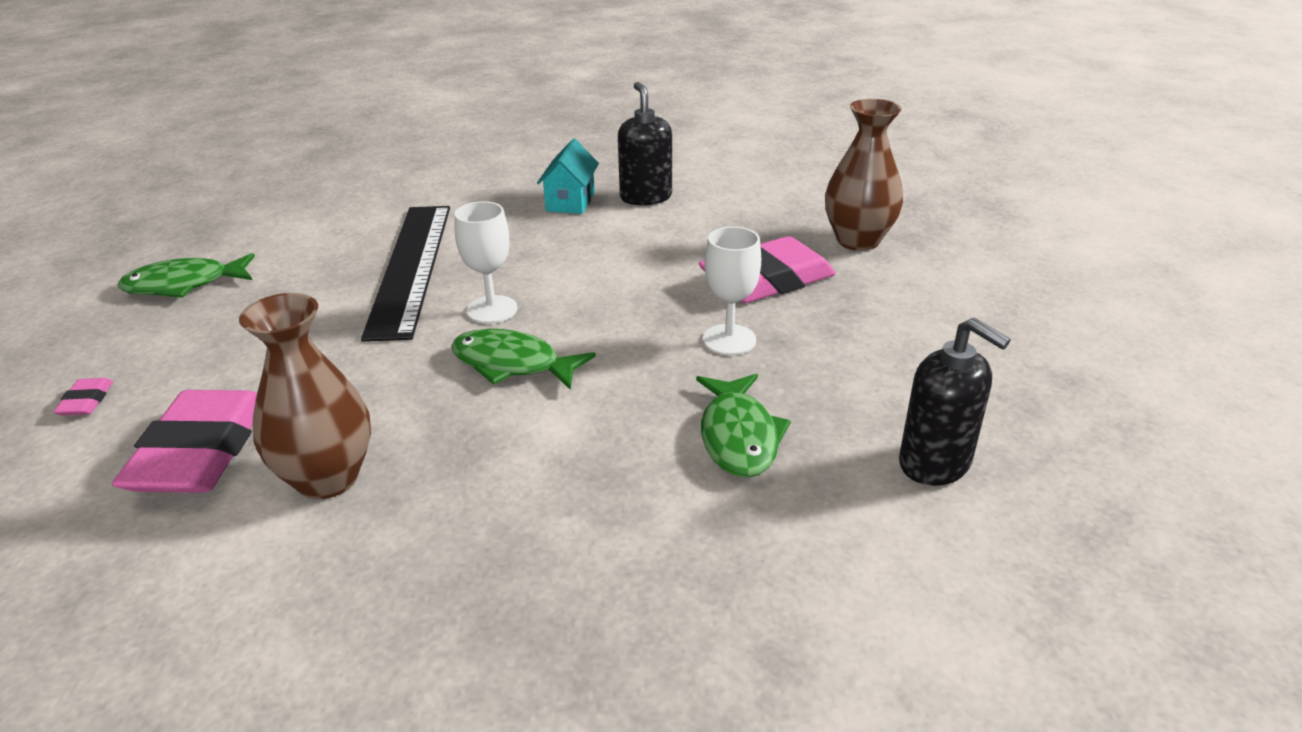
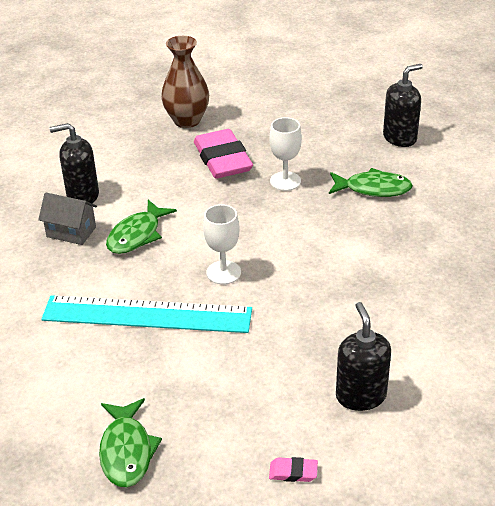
camera: 80 degrees left, 5 degrees up
pink eraser [112,390,257,493] -> black soap dispenser [336,302,391,411]
brown vase [239,293,371,499] -> none
black ruler [361,206,450,342] -> turquoise ruler [41,295,252,333]
green fish [451,329,596,390] -> green fish moved to [106,200,177,254]
turquoise house [537,139,599,214] -> grey house [38,192,97,245]

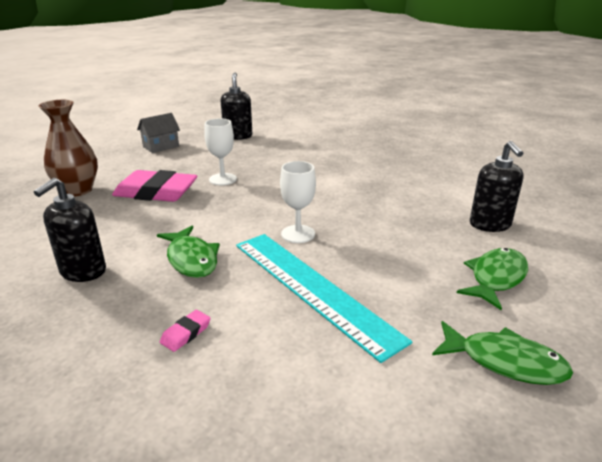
camera: 60 degrees left, 10 degrees down
grey house [38,192,97,245] -> grey house moved to [137,113,180,153]
turquoise ruler [41,295,252,333] -> turquoise ruler turned 75 degrees counterclockwise [236,234,412,363]
pink eraser [269,457,318,482] -> pink eraser moved to [160,310,211,352]
green fish [329,168,413,197] -> green fish moved to [457,248,528,310]
black soap dispenser [336,302,391,411] -> black soap dispenser turned 120 degrees counterclockwise [470,141,524,232]

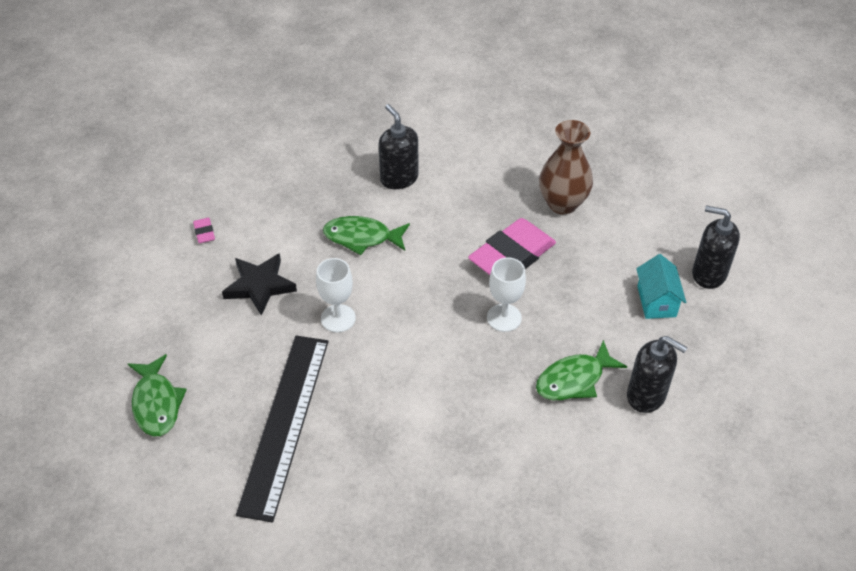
camera: 125 degrees right, 20 degrees up
grey house [137,113,180,153] -> turquoise house [636,254,686,319]
pink eraser [160,310,211,352] -> pink eraser moved to [193,218,215,243]
turquoise ruler [236,234,412,363] -> black star [222,253,297,316]
green fish [432,321,573,385] -> green fish moved to [536,340,627,400]
black soap dispenser [470,141,524,232] -> black soap dispenser moved to [692,205,740,289]
none -> black ruler [236,336,328,522]

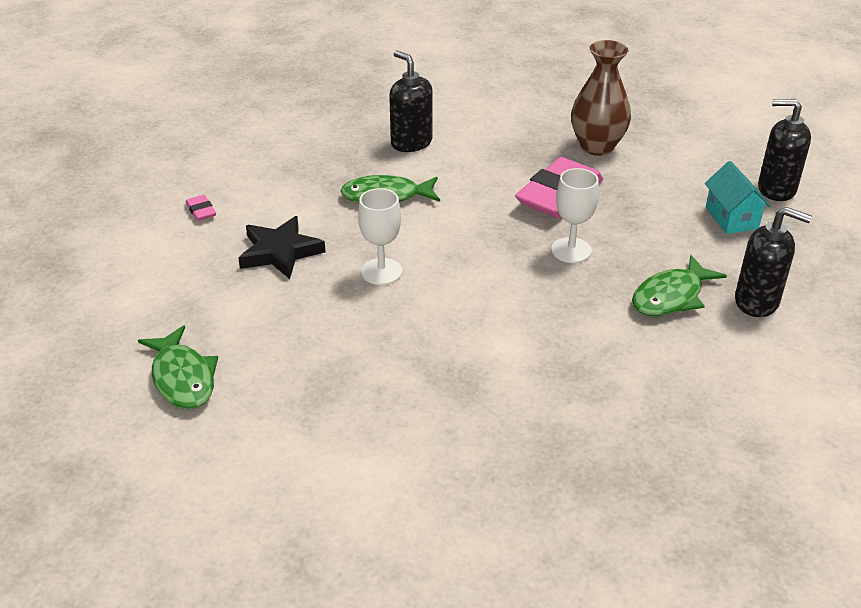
camera: 10 degrees left, 10 degrees down
black ruler [236,336,328,522] -> none

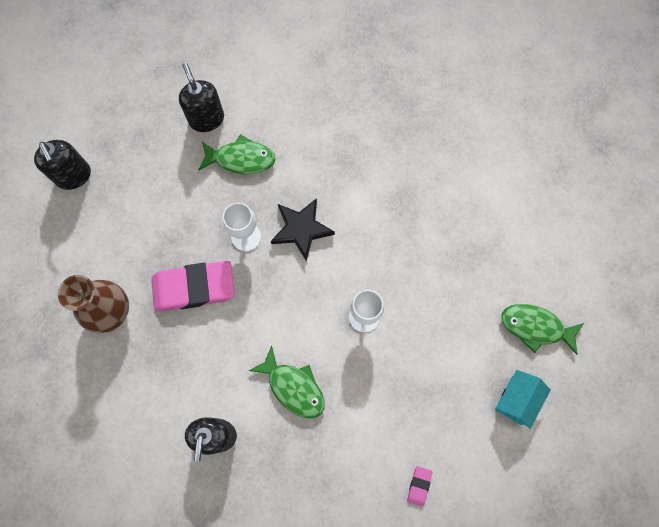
camera: 135 degrees left, 35 degrees up
green fish [138,325,218,409] -> green fish turned 90 degrees counterclockwise [502,304,584,355]
black star [238,216,326,279] -> black star moved to [271,198,335,262]
turquoise house [705,161,771,234] -> turquoise house moved to [495,370,551,429]

